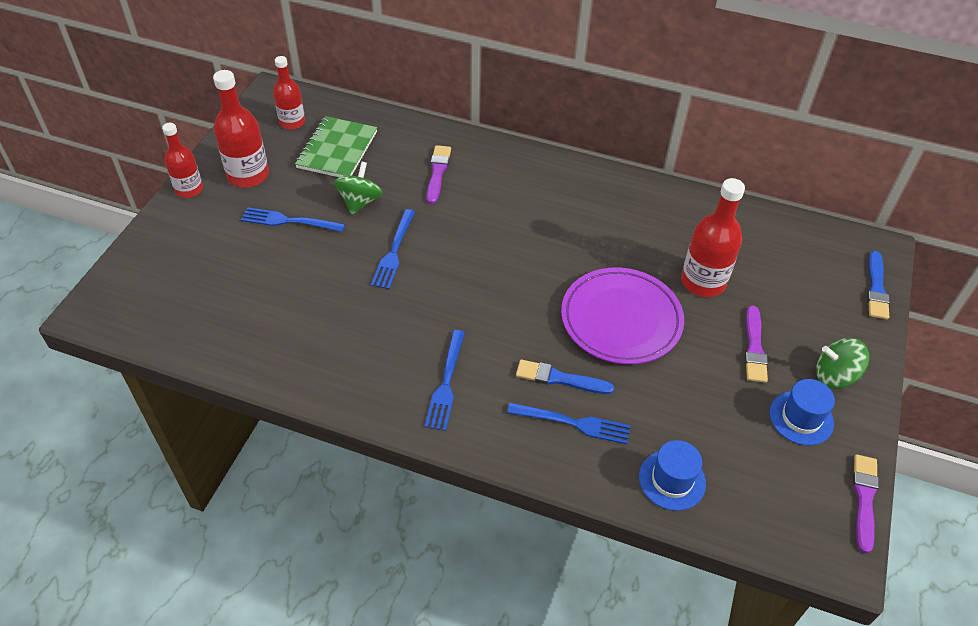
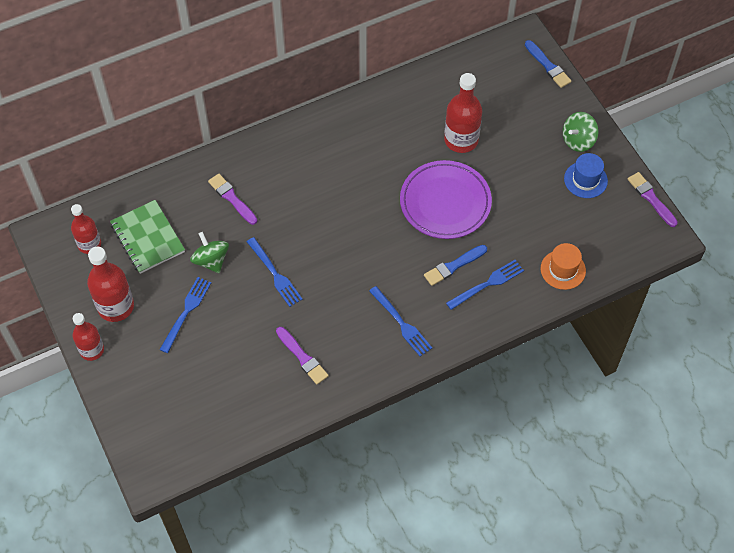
camera: 45 degrees left, 10 degrees up
blue fork [241,207,345,232] -> blue fork turned 150 degrees clockwise [159,277,211,353]
blue hat [639,440,706,511] -> orange hat [541,243,586,290]
purple brush [745,305,768,383] -> purple brush moved to [276,327,329,385]

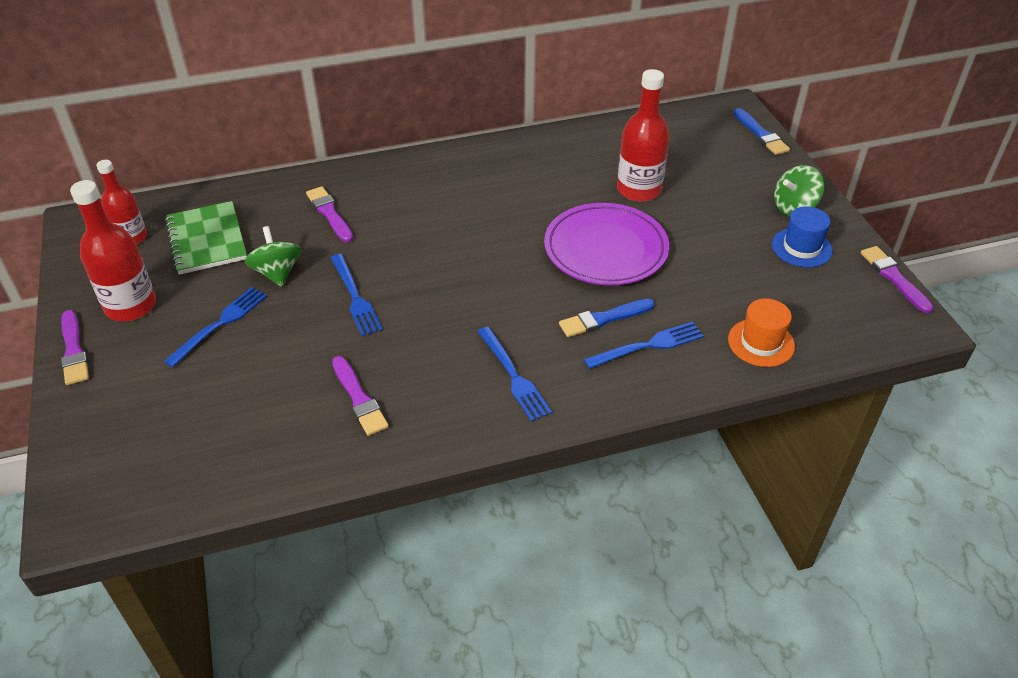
camera: 10 degrees right, 15 degrees down
red bottle [72,313,104,361] -> purple brush [61,310,89,385]

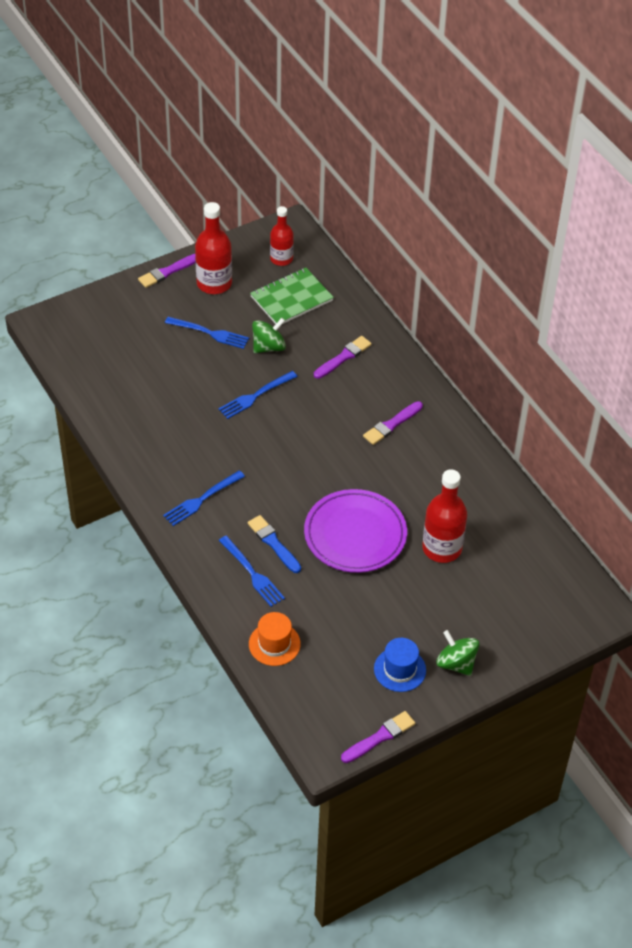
camera: 75 degrees right, 5 degrees up
purple brush [332,356,389,436] -> purple brush moved to [363,401,423,445]
blue brush [734,108,790,155] -> none

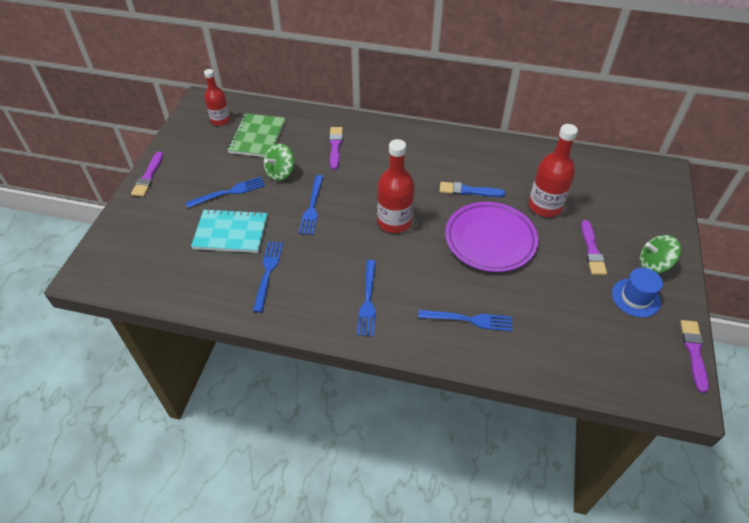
camera: 45 degrees left, 0 degrees up
red bottle [195,202,232,294] -> red bottle moved to [377,139,415,233]
blue brush [248,515,301,573] -> blue brush moved to [440,182,505,197]
orange hat [249,612,301,666] -> none
green spinning top [252,318,286,353] -> green spinning top turned 150 degrees counterclockwise [263,143,294,181]
purple brush [363,401,423,445] -> purple brush moved to [581,220,607,275]
none -> turquoise notebook [191,209,268,253]
none -> blue fork [253,241,283,312]

